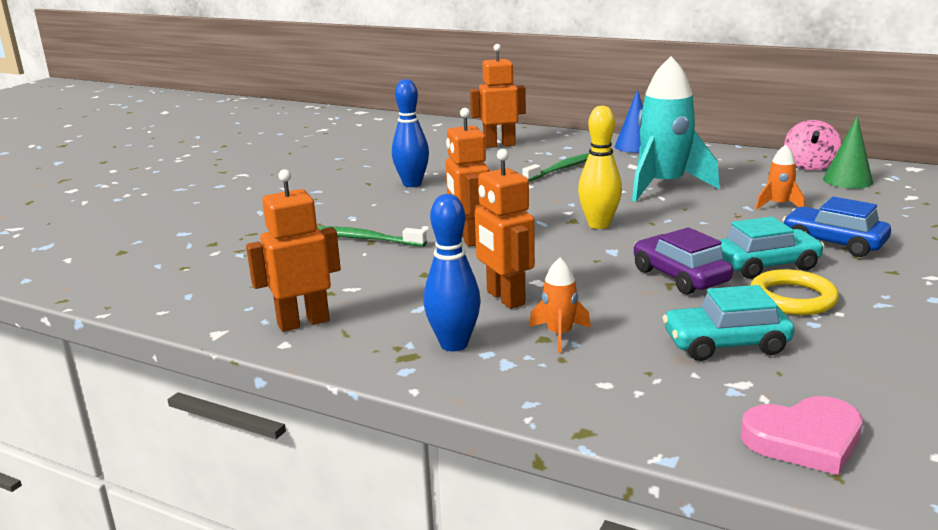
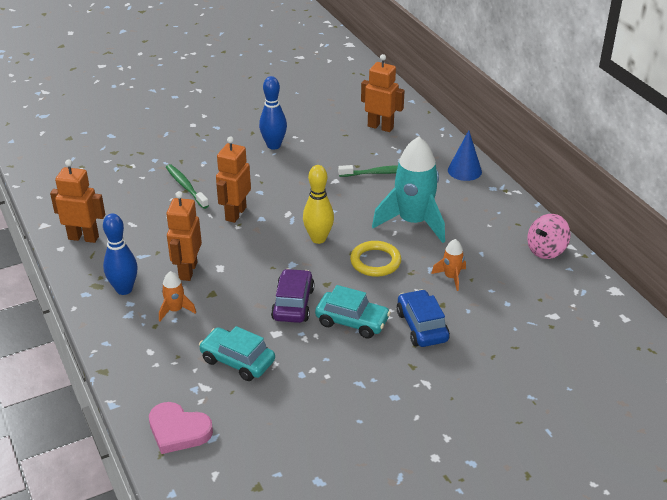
camera: 35 degrees right, 15 degrees up
yellow ring [751,269,839,315] -> yellow ring moved to [350,241,401,277]
green cone [823,116,873,189] -> none

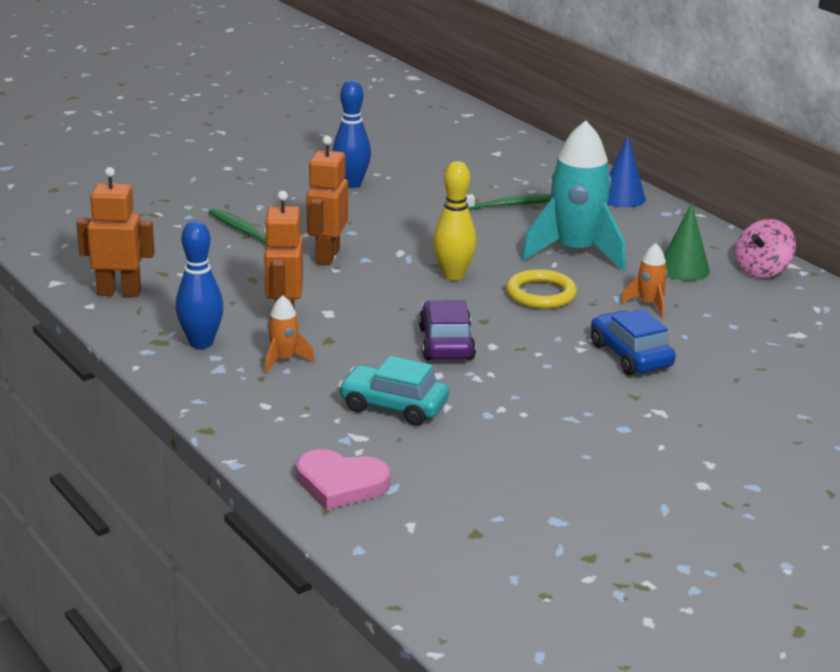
camera: 10 degrees left, 10 degrees down
turquoise car [315,285,391,339] -> none
orange robot [361,54,405,132] -> none
none -> green cone [664,203,710,281]

